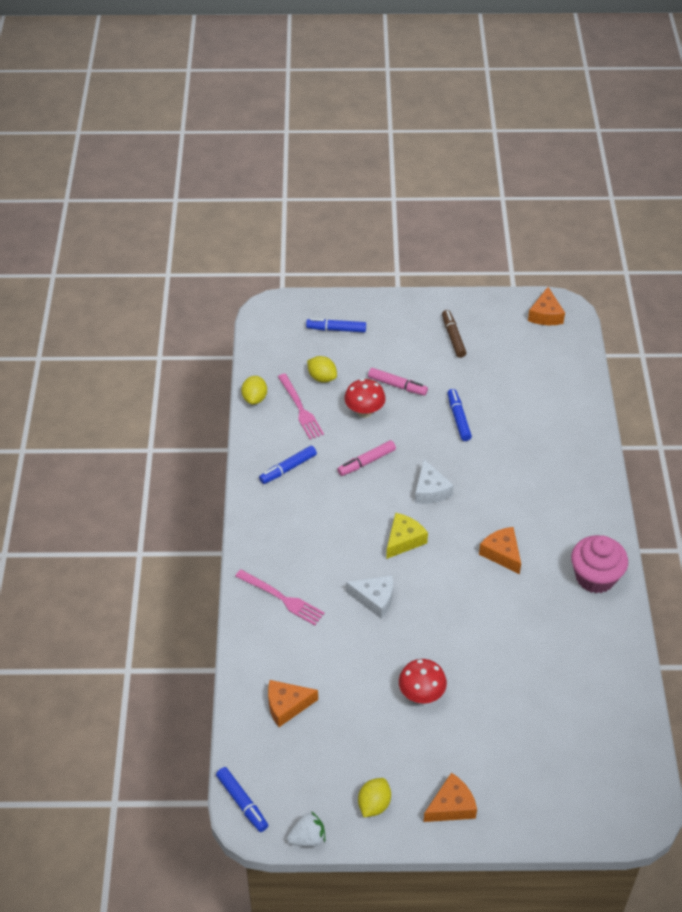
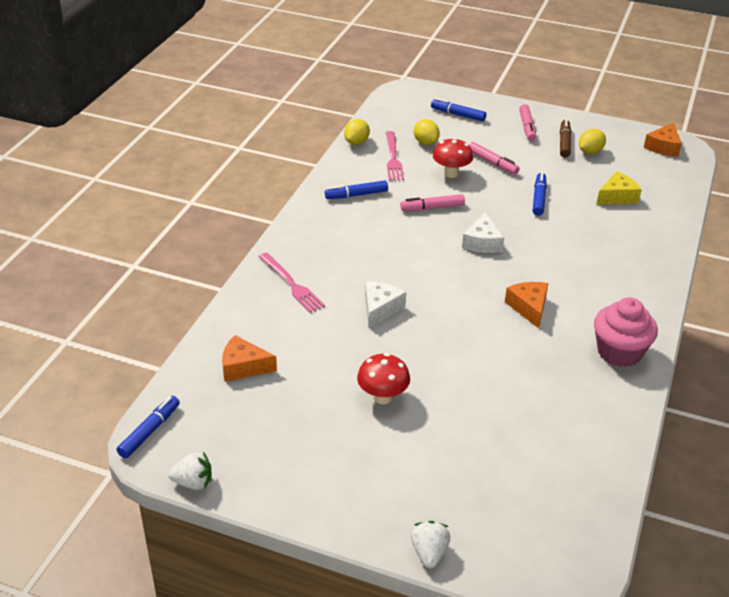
camera: 20 degrees right, 10 degrees down
blue marker [216,767,268,832] -> blue marker turned 135 degrees counterclockwise [117,396,180,458]
white cheese [346,575,393,618] -> white cheese turned 105 degrees counterclockwise [365,281,406,328]
yellow lemon [358,778,391,817] -> yellow lemon moved to [579,129,606,154]
yellow cheese [386,513,428,559] -> yellow cheese moved to [597,171,642,204]
orange cheese [424,773,477,822] -> none
none -> white strawberry [411,521,450,568]
none -> pink marker [519,104,536,141]

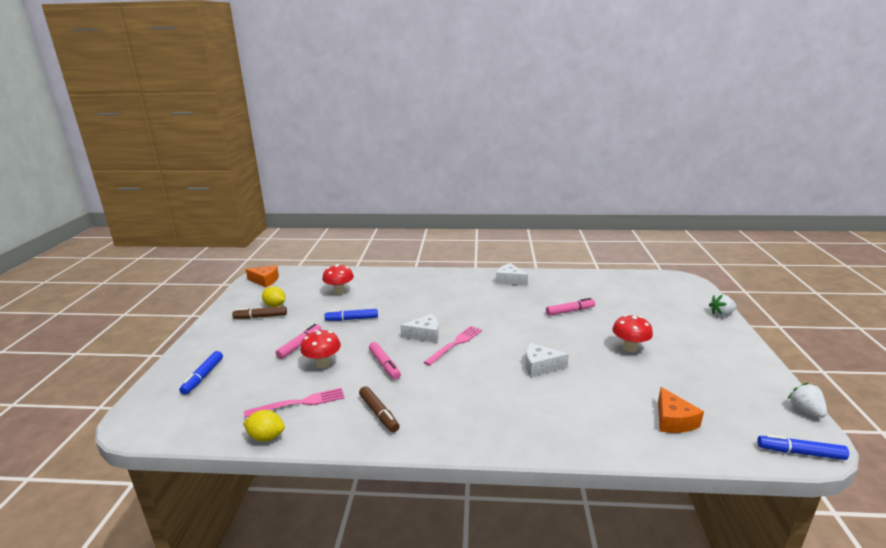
camera: 105 degrees left, 15 degrees down
pink fork [259,252,325,313] -> pink fork moved to [424,326,482,366]
blue marker [325,180,388,199] -> brown marker [359,386,399,432]
yellow lemon [414,119,440,145] -> none
orange cheese [505,282,548,328] -> none
pink marker [519,104,536,141] -> pink marker moved to [546,298,595,316]
pink cupcake [594,297,658,367] -> white cheese [496,263,528,286]
yellow cheese [597,171,642,204] -> red mushroom [322,264,354,294]

